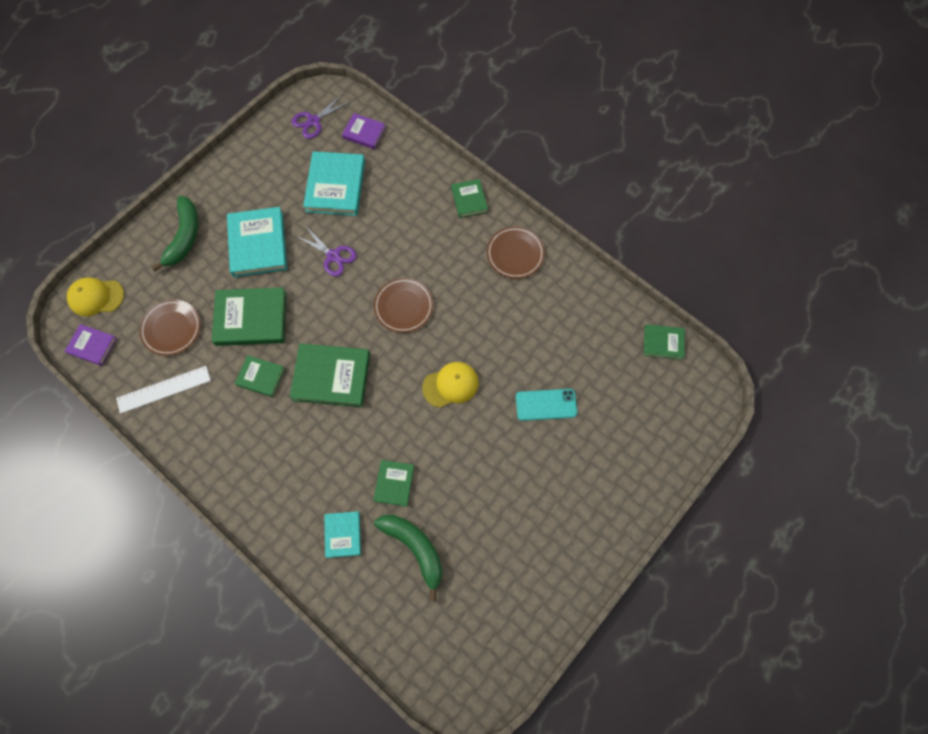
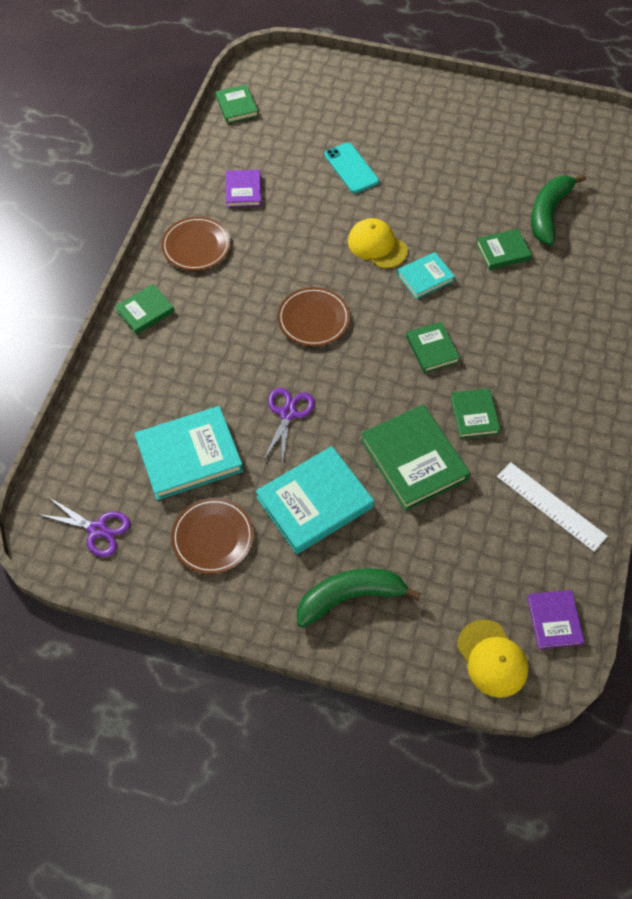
camera: 115 degrees left, 10 degrees down
brown plate [139,300,201,356] -> brown plate moved to [171,498,254,574]
green book [290,343,370,407] -> green book [406,322,460,373], size x0.56
turquoise book [324,511,361,558] -> turquoise book moved to [397,252,455,299]
purple book [342,113,386,149] -> purple book moved to [226,170,262,208]

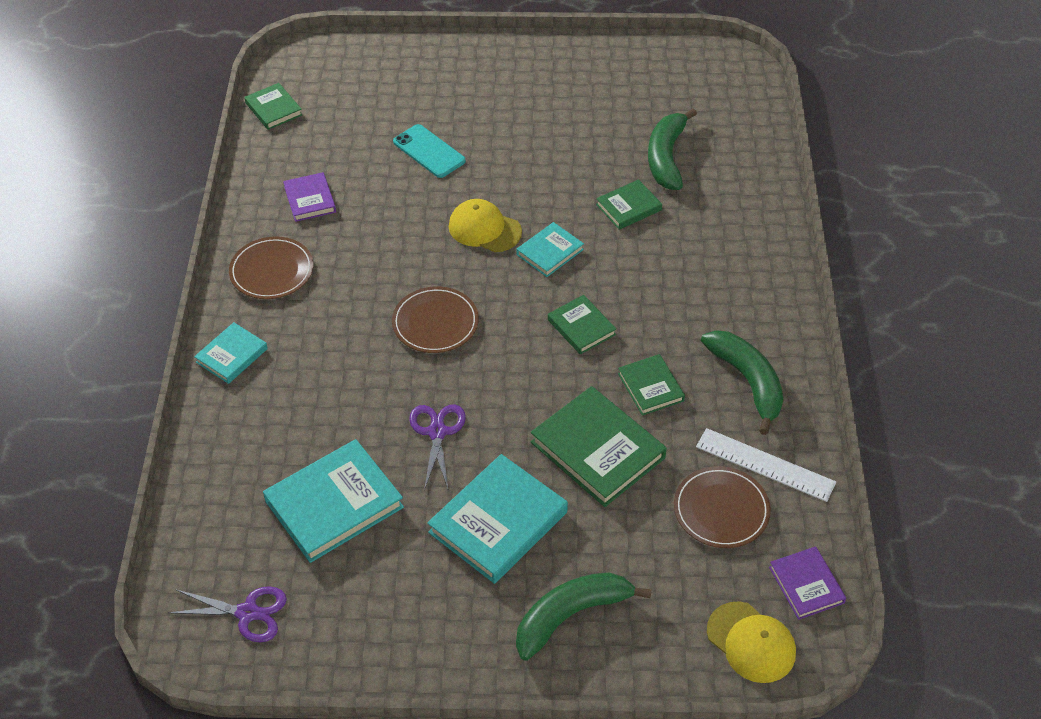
camera: 15 degrees left, 10 degrees down
green book [115,284,175,335] -> turquoise book [194,322,268,384]
brown plate [171,498,254,574] -> brown plate moved to [674,466,771,548]
none -> green banana [701,330,783,435]

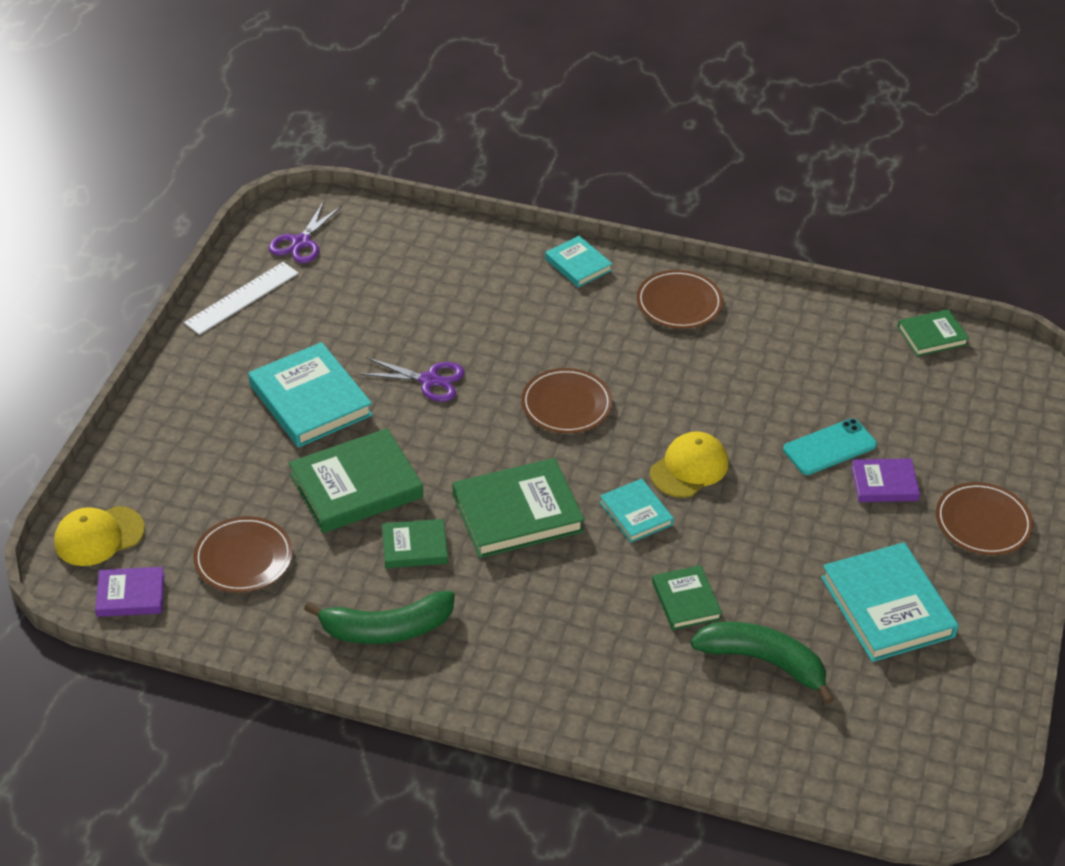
camera: 105 degrees right, 5 degrees down
turquoise book [263,439,404,563] -> turquoise book moved to [821,542,959,662]
purple book [283,172,336,222] -> purple book moved to [851,458,920,502]
green banana [516,572,652,661] -> none
green book [548,295,616,355] -> green book [452,458,585,558], size x1.79
white ruler [696,428,836,502] -> white ruler moved to [184,262,299,335]
none -> brown plate [936,482,1033,555]

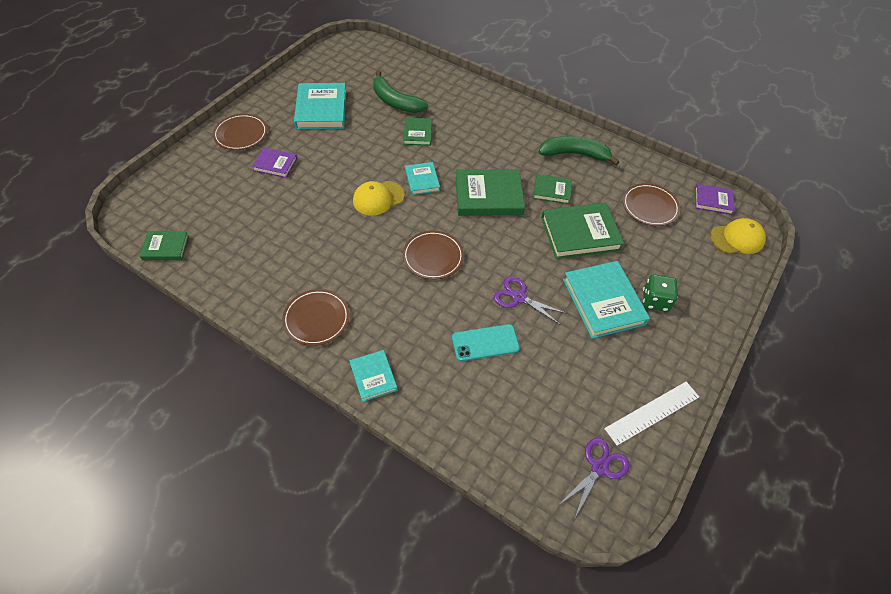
camera: 165 degrees left, 10 degrees up
turquoise phone [783,418,877,475] -> turquoise phone moved to [452,324,520,361]
none -> green dice [643,274,678,312]

